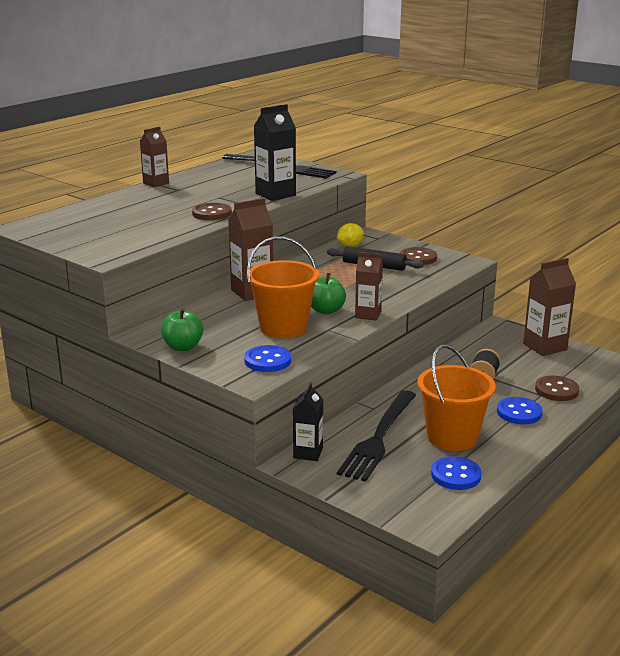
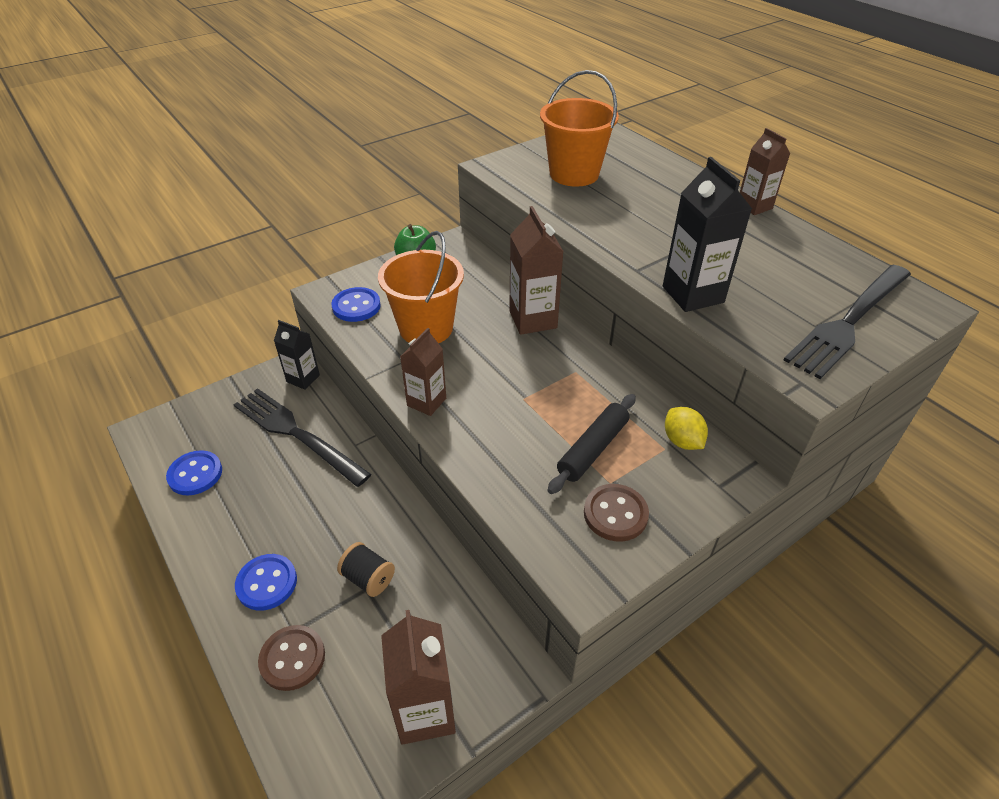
camera: 105 degrees right, 20 degrees up
brown button [192,203,232,220] -> none
green apple [311,273,346,314] -> none
orange bucket [417,345,495,451] -> orange bucket moved to [540,70,619,187]

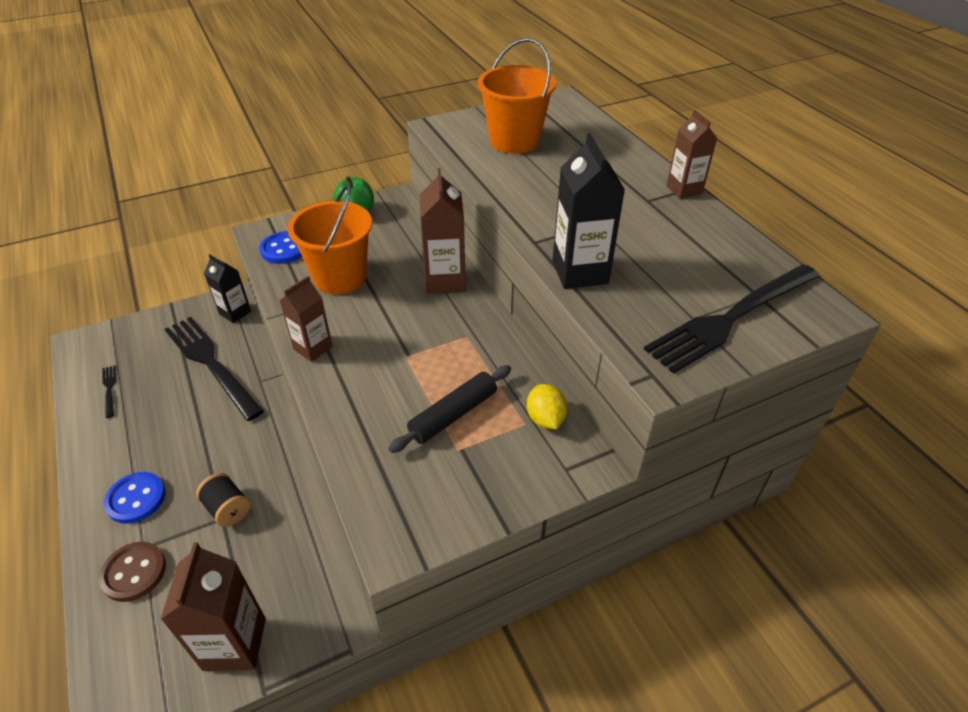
camera: 10 degrees right, 0 degrees up
blue button [166,450,222,495] -> black fork [102,365,116,418]
brown button [584,484,649,542] -> none

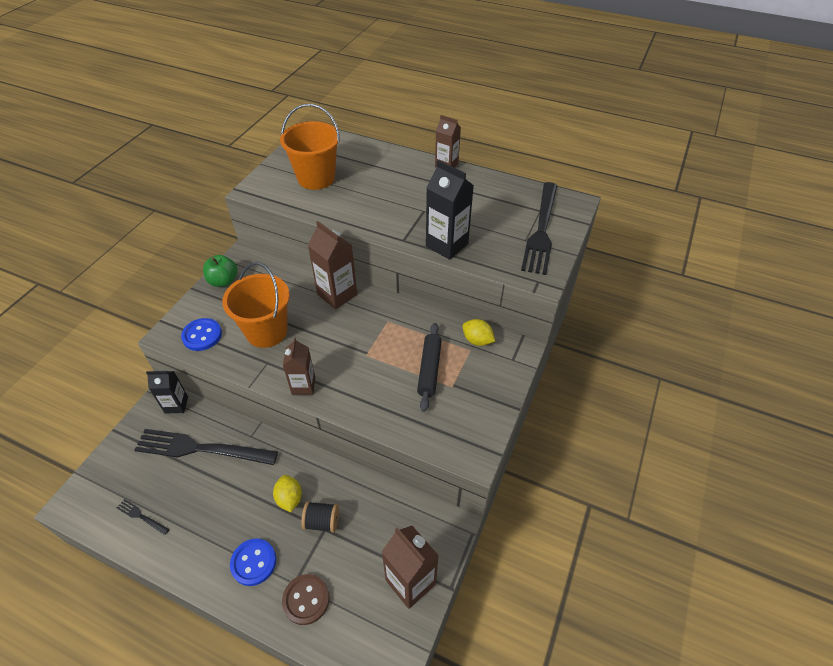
camera: 40 degrees left, 5 degrees up
none -> yellow lemon [273,475,302,512]

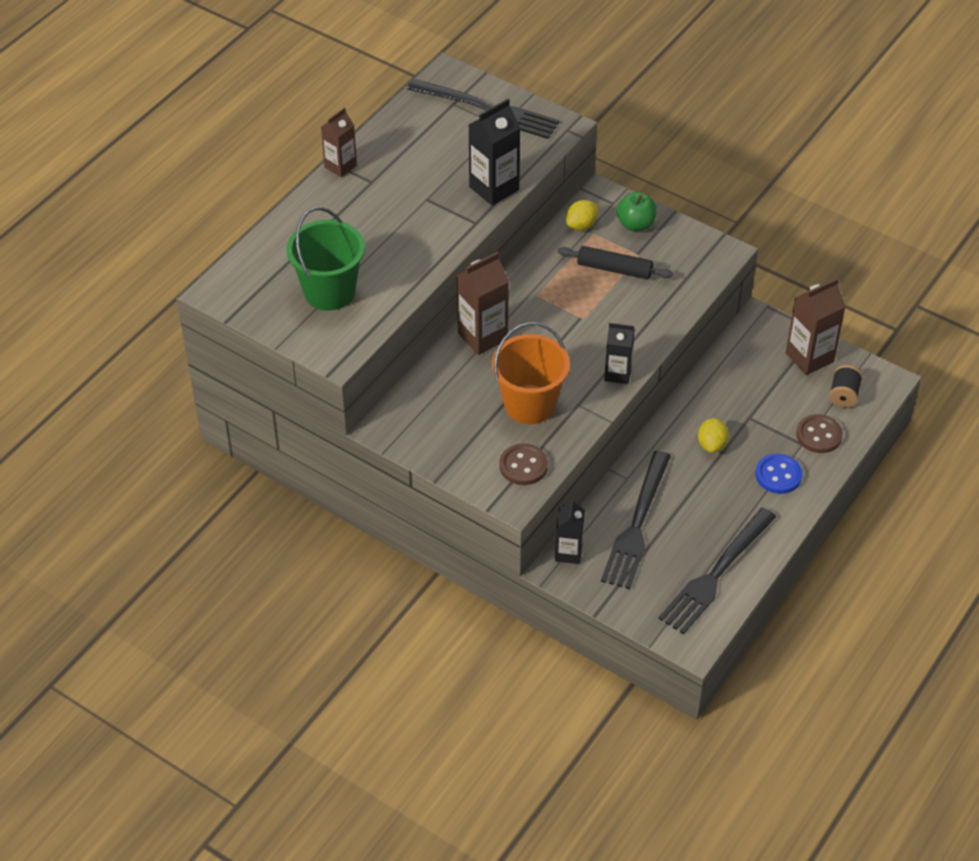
camera: 80 degrees left, 0 degrees up
black fork [117,499,169,535] -> black fork [658,508,776,635], size x2.45
blue button [181,318,222,351] -> brown button [499,443,548,485]
green apple [203,255,238,287] -> green apple moved to [616,192,657,231]
yellow lemon [273,475,302,512] -> yellow lemon turned 75 degrees counterclockwise [698,418,729,453]
orange bucket [280,104,340,190] -> green bucket [286,207,365,311]
brown carton [283,338,316,395] -> black carton [604,323,635,384]
black spool [301,501,339,533] -> black spool moved to [829,365,863,408]

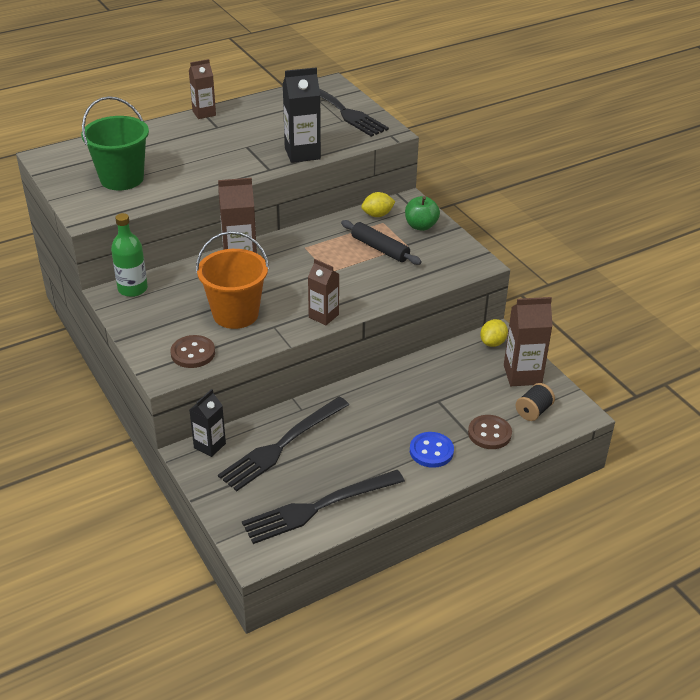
camera: 25 degrees right, 10 degrees down
black carton [604,323,635,384] -> brown carton [308,259,339,325]
yellow lemon [698,418,729,453] -> yellow lemon moved to [480,319,508,347]
none -> green bottle [111,213,148,297]

